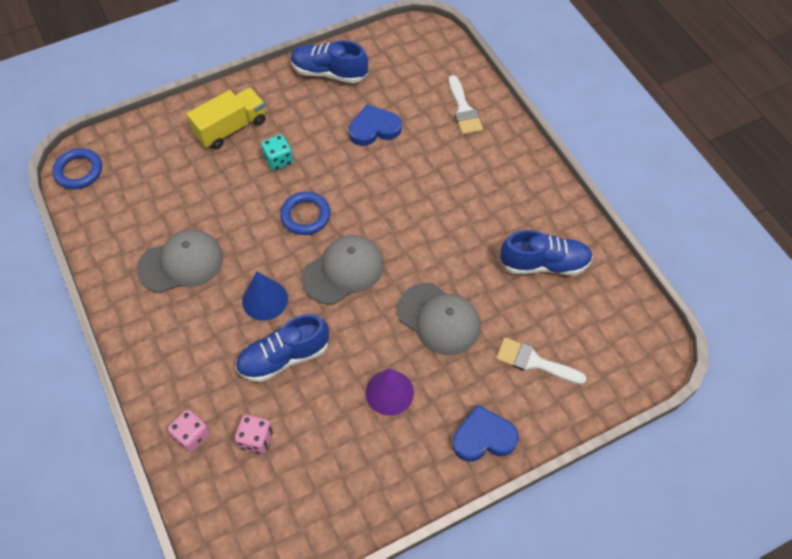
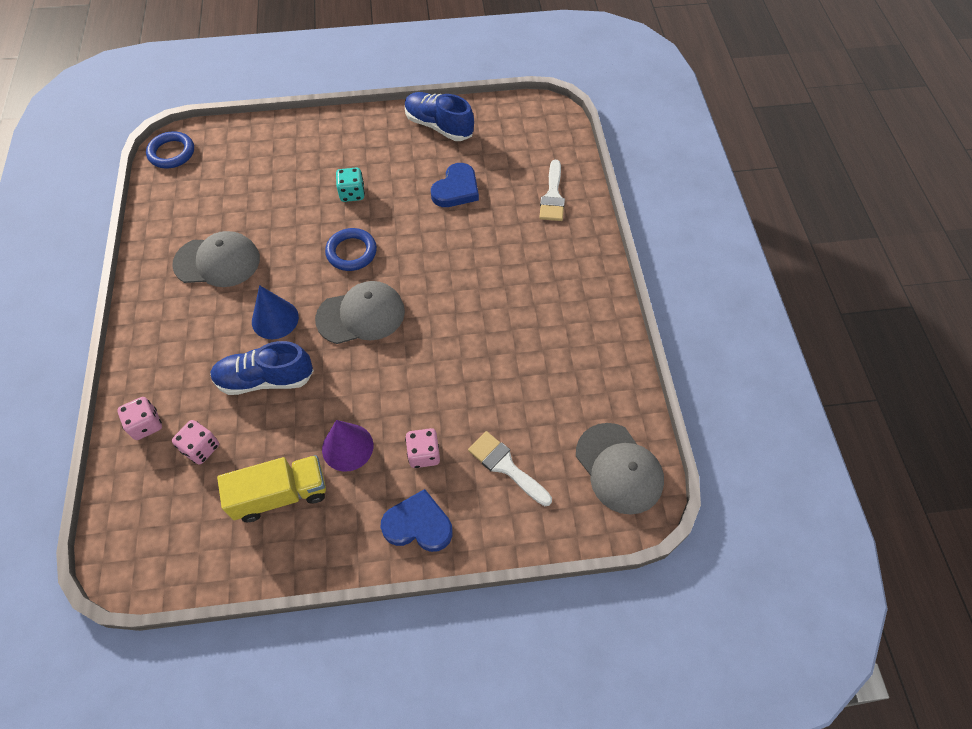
camera: 20 degrees right, 0 degrees up
yellow truck [187,88,266,150] -> yellow truck moved to [217,455,326,522]
blue heart [349,104,402,146] -> blue heart turned 120 degrees clockwise [431,163,479,207]
grey cap [397,283,480,355] -> grey cap moved to [576,423,664,515]
blue shoe [500,230,593,275] -> none
none -> pink dice [405,428,440,468]

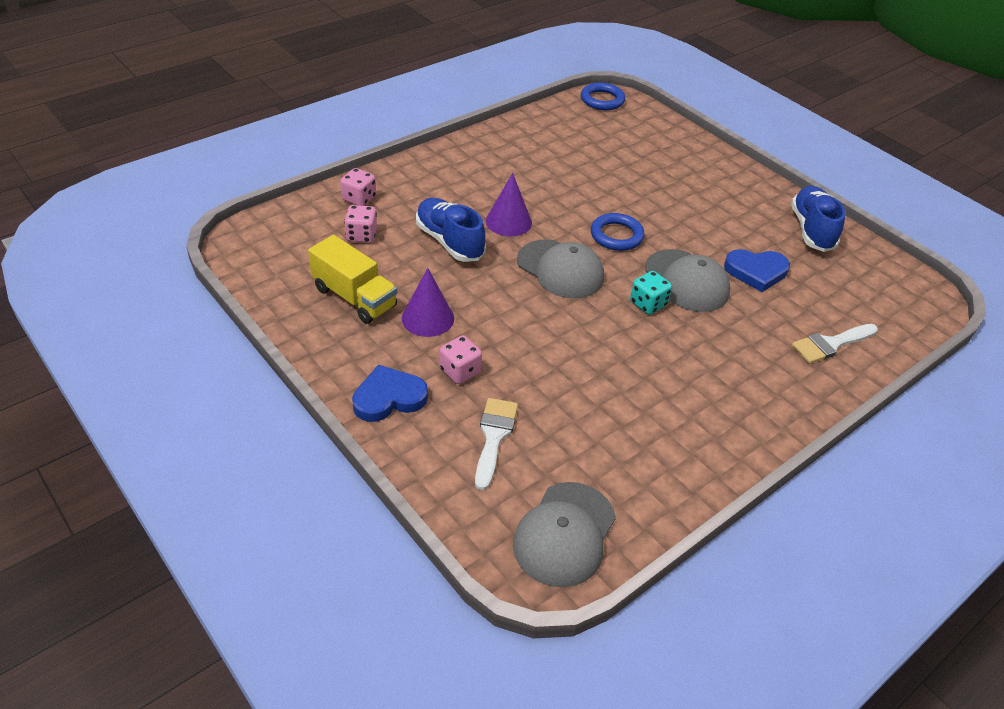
camera: 55 degrees right, 15 degrees down
grey cap [172,231,260,287] -> grey cap moved to [645,249,730,312]
blue cone [252,285,299,339] -> purple cone [486,173,532,237]
turquoise dice [336,167,365,202] -> turquoise dice moved to [630,271,672,315]
blue heart [381,489,453,552] -> blue heart turned 90 degrees counterclockwise [352,365,428,422]

